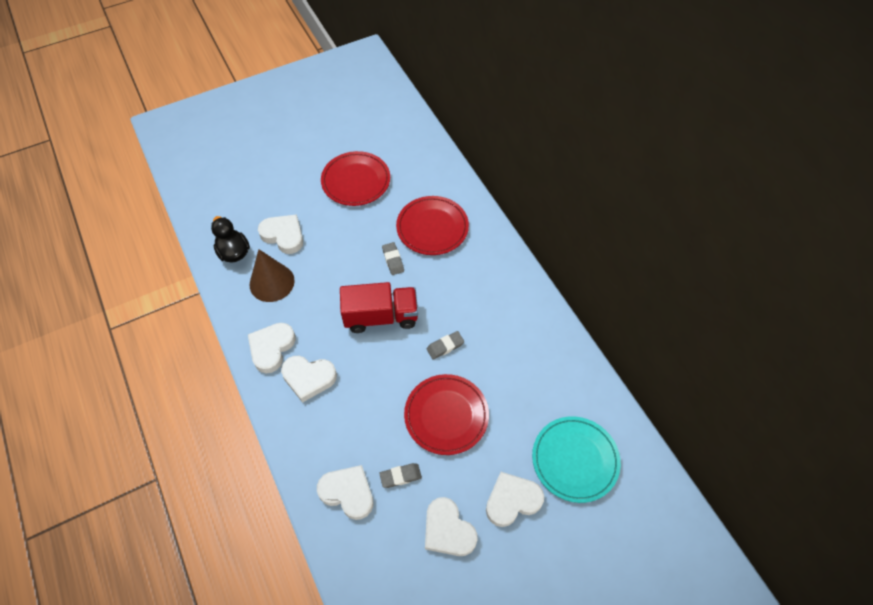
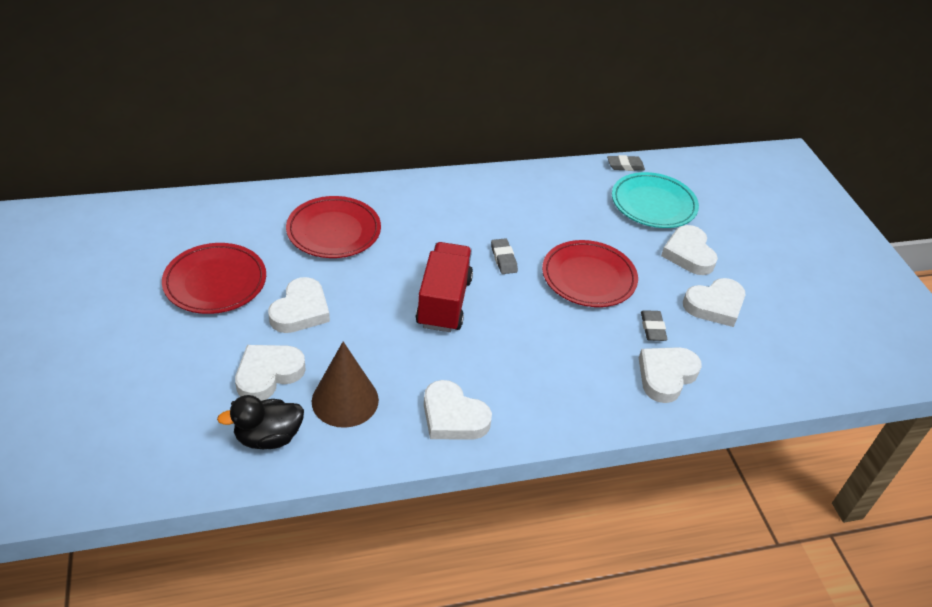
camera: 80 degrees left, 15 degrees down
white heart [281,356,337,403] -> white heart moved to [268,277,330,333]
grey eraser [382,242,404,275] -> grey eraser moved to [607,155,645,171]

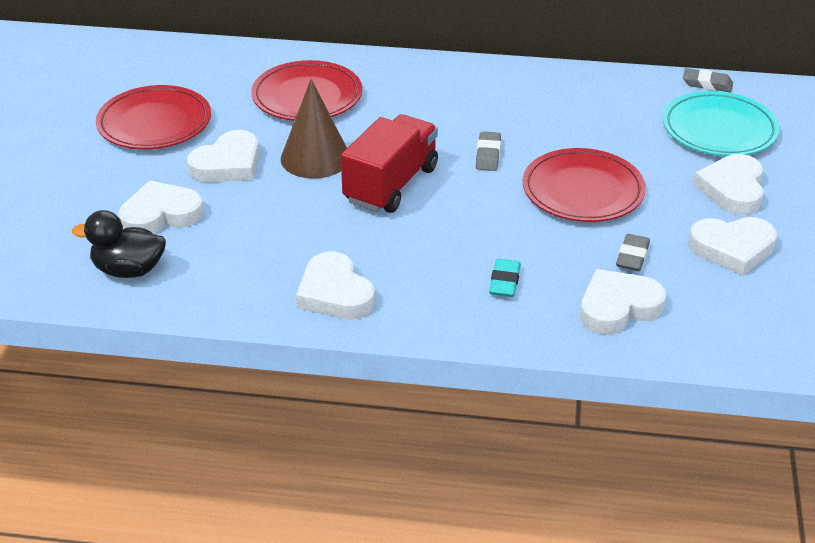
camera: 25 degrees right, 5 degrees down
brown cone [312,342,379,428] -> brown cone moved to [281,79,347,179]
none -> turquoise eraser [489,259,521,297]

